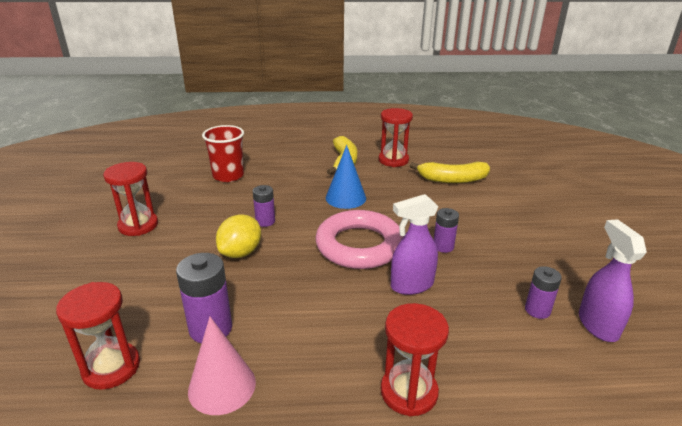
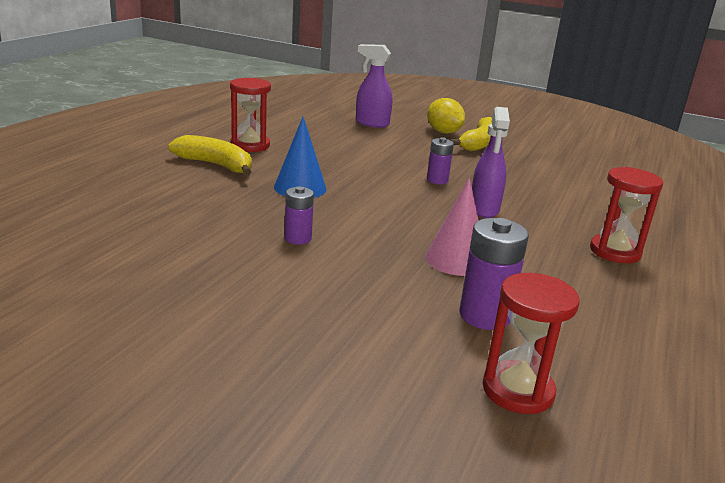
camera: 65 degrees left, 5 degrees down
red hourglass [103,162,158,236] -> none
pink cone [188,317,256,415] -> pink cone moved to [425,178,479,276]
red cup [202,125,244,182] -> none
yellow lemon [216,214,261,258] -> yellow lemon moved to [427,98,465,133]
pink ring [315,210,404,269] -> none
yellow banana [410,161,490,183] -> yellow banana moved to [449,117,492,151]
purple battery [525,266,562,319] -> none
purple spray bottle [579,219,647,342] -> purple spray bottle moved to [356,44,392,128]

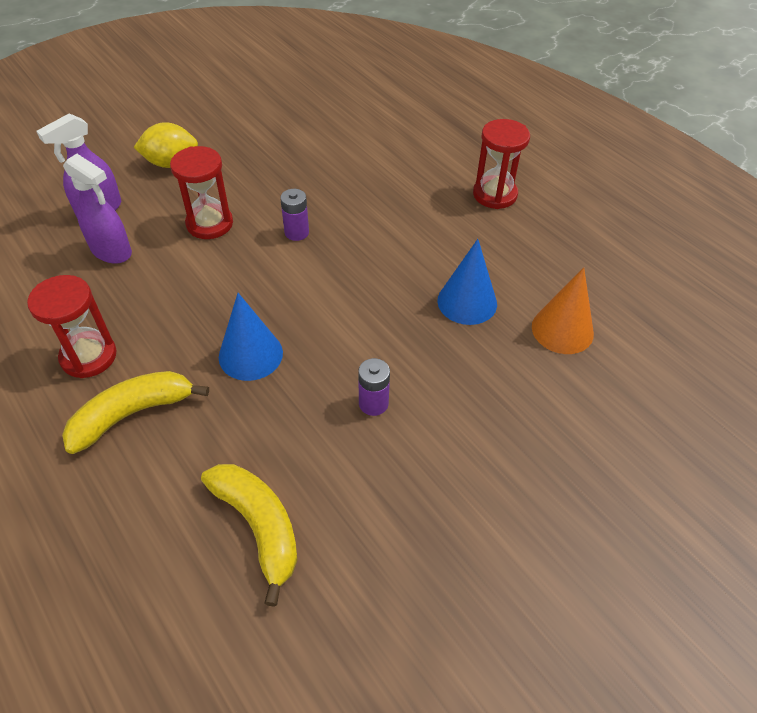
camera: 60 degrees left, 25 degrees up
pink cone [425,178,479,276] -> blue cone [437,239,497,325]
yellow banana [449,117,492,151] -> yellow banana moved to [201,464,298,607]
purple battery [459,218,529,330] -> orange cone [532,267,594,354]
purple spray bottle [472,107,510,218] -> purple spray bottle moved to [63,154,132,264]
red hourglass [483,273,580,414] -> red hourglass moved to [170,146,233,239]

